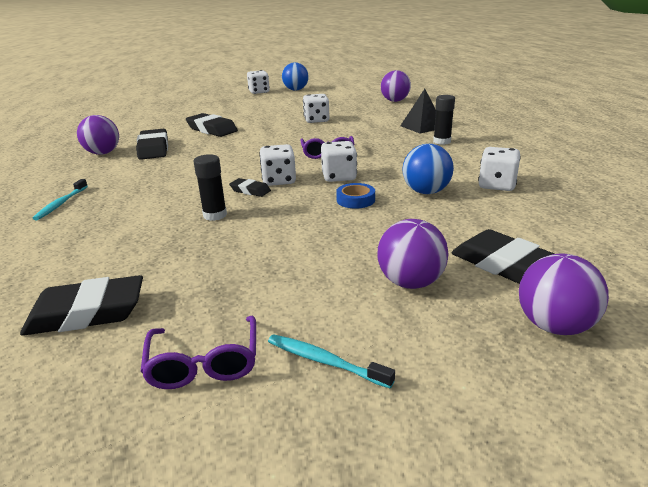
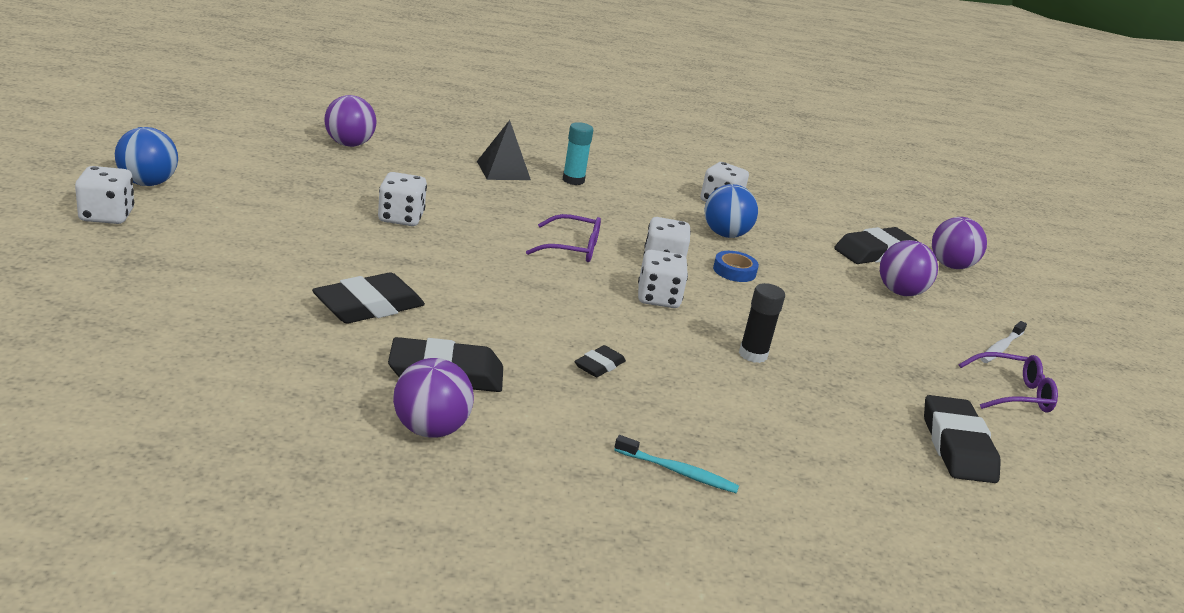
camera: 85 degrees left, 0 degrees up
black eraser [229,178,271,197] -> black eraser moved to [574,345,626,377]
turquoise toothbrush [268,334,395,388] -> white toothbrush [980,321,1027,363]
black glue stick [433,95,455,145] -> turquoise glue stick [563,122,593,185]

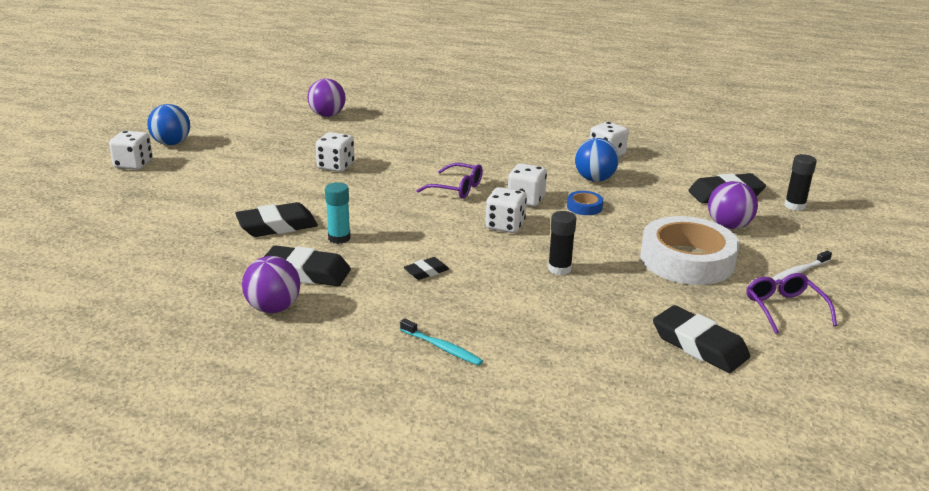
camera: 20 degrees right, 0 degrees up
black pyramid [477,120,531,180] -> none
turquoise glue stick [563,122,593,185] -> turquoise glue stick moved to [325,182,351,244]
black eraser [924,395,1001,483] -> black eraser turned 60 degrees counterclockwise [653,305,750,373]
purple ball [932,217,987,269] -> black glue stick [784,154,817,211]
purple glasses [959,352,1058,413] -> purple glasses turned 120 degrees counterclockwise [746,273,837,334]
none -> white tape [640,216,739,285]

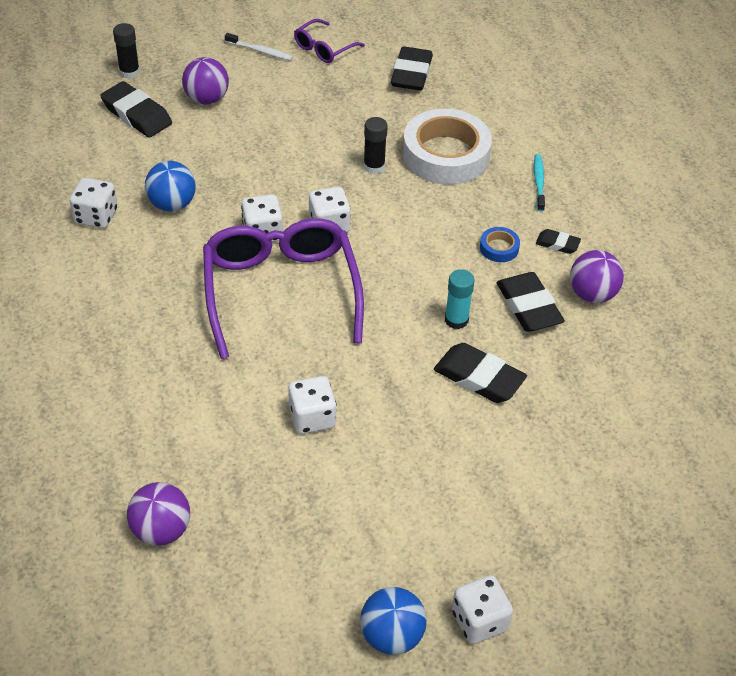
camera: 125 degrees left, 20 degrees up
black eraser [403,257,449,280] -> black eraser moved to [536,229,581,254]
purple glasses [416,163,483,199] -> purple glasses [203,219,364,359], size x2.15
blue tape [567,191,603,215] -> blue tape moved to [480,227,520,262]
white tape [640,216,739,285] -> white tape moved to [403,109,492,185]

